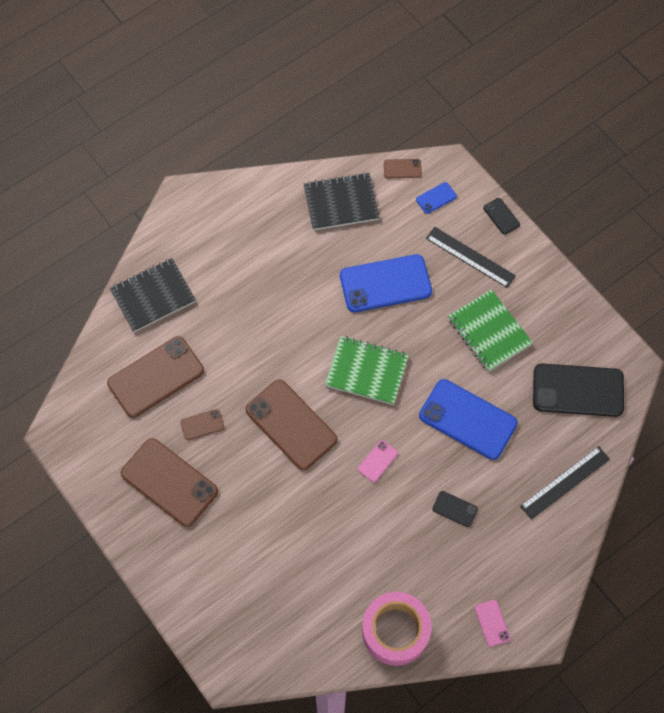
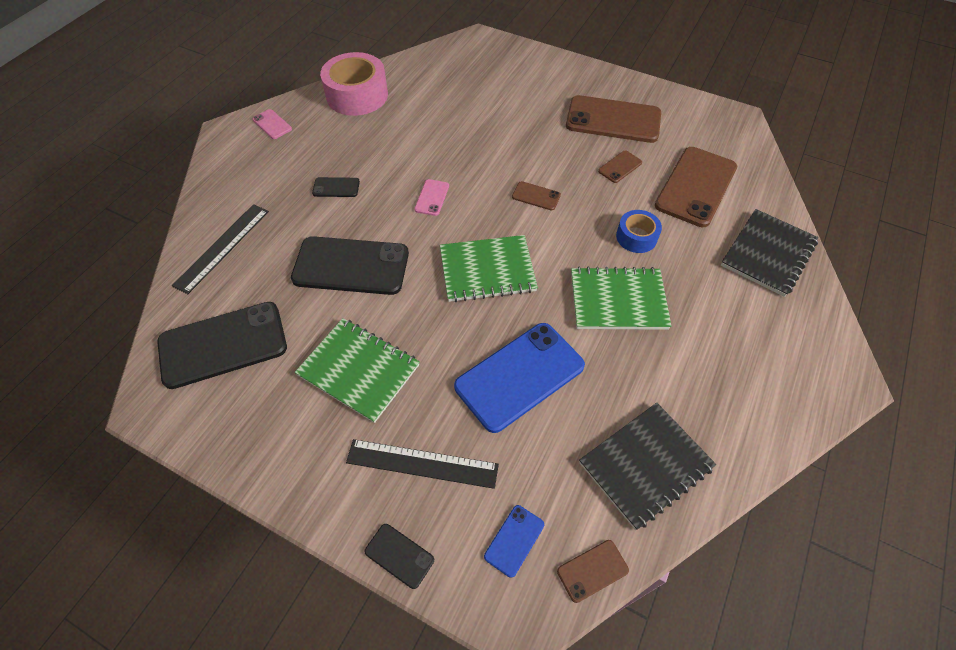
camera: 155 degrees right, 10 degrees down
brown phone [245,379,337,470] -> brown phone [512,181,561,210], size x0.45
blue phone [419,379,518,460] -> black phone [291,236,409,295]
none -> green notebook [571,267,672,330]
none -> blue tape [616,210,662,253]

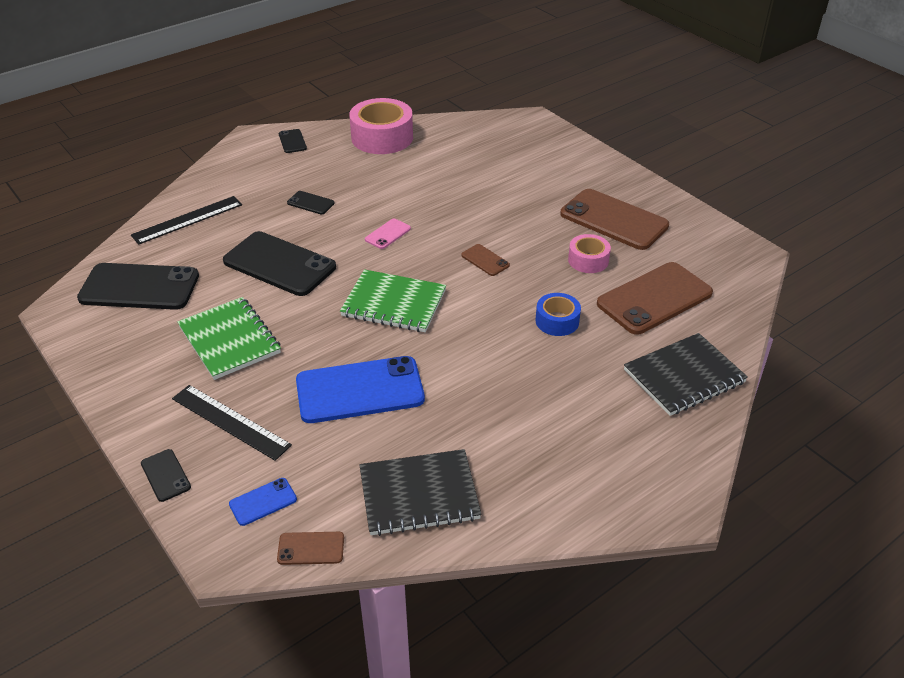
camera: 25 degrees right, 15 degrees down
pink phone [252,109,292,139] -> black phone [279,129,307,153]
green notebook [571,267,672,330] -> none
brown phone [598,150,642,183] -> pink tape [568,234,611,273]

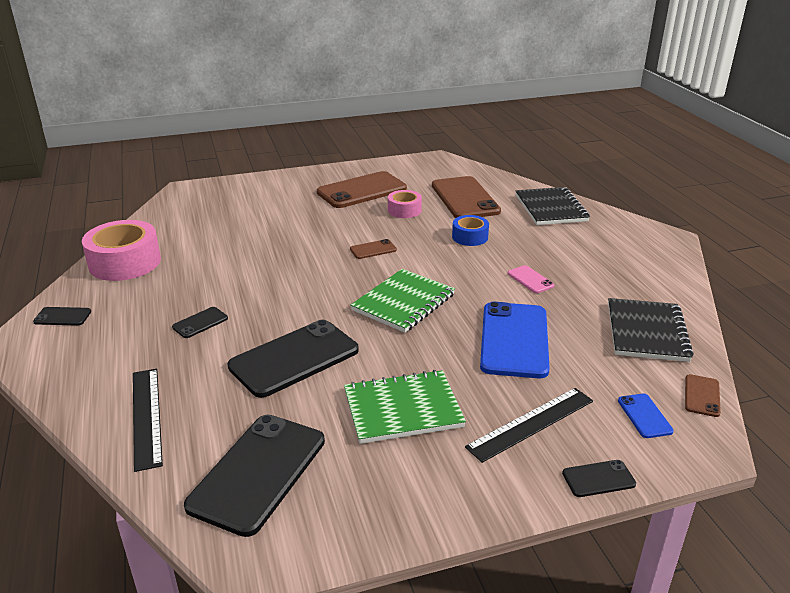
camera: 70 degrees left, 10 degrees down
pink phone [365,219,411,249] -> pink phone moved to [508,265,554,293]

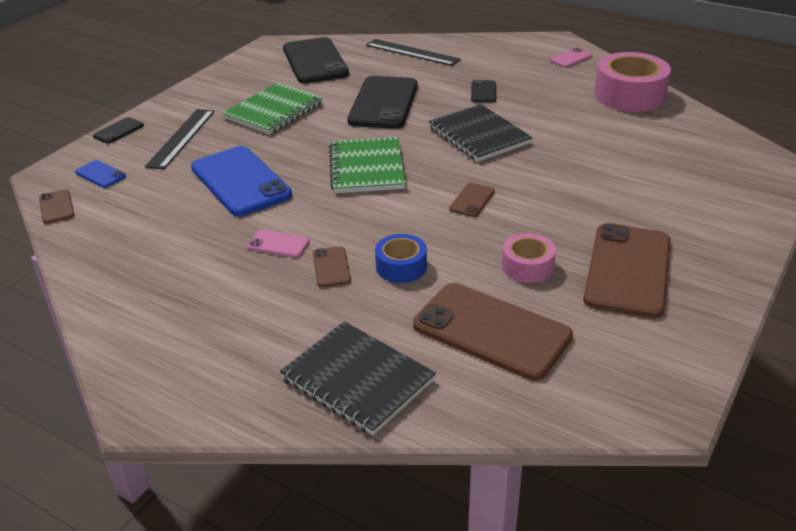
camera: 140 degrees right, 5 degrees up
black phone [33,307,91,326] -> pink phone [550,48,592,68]
black notebook [608,298,694,362] -> black notebook moved to [428,104,533,162]
none -> brown phone [313,246,351,287]

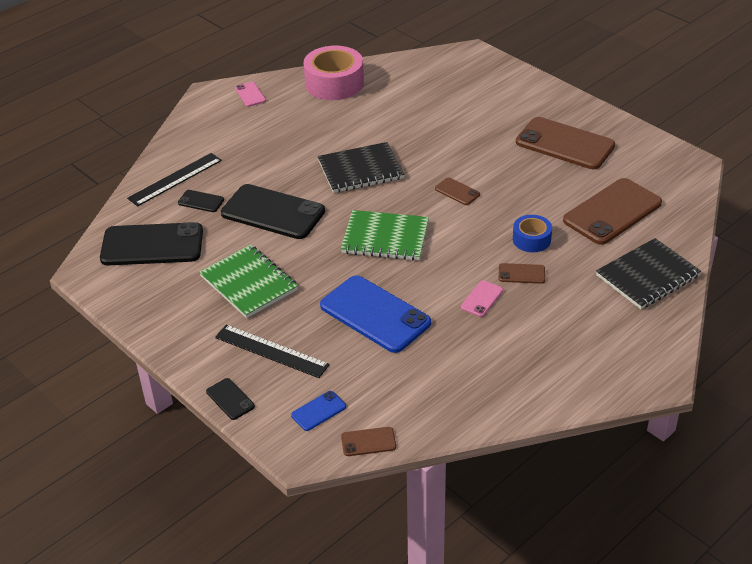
camera: 75 degrees left, 5 degrees up
blue phone [191,146,292,216] -> blue phone turned 60 degrees clockwise [320,276,431,353]
black phone [471,80,496,102] -> black phone moved to [178,190,224,212]
pink tape [502,233,556,283] -> none

